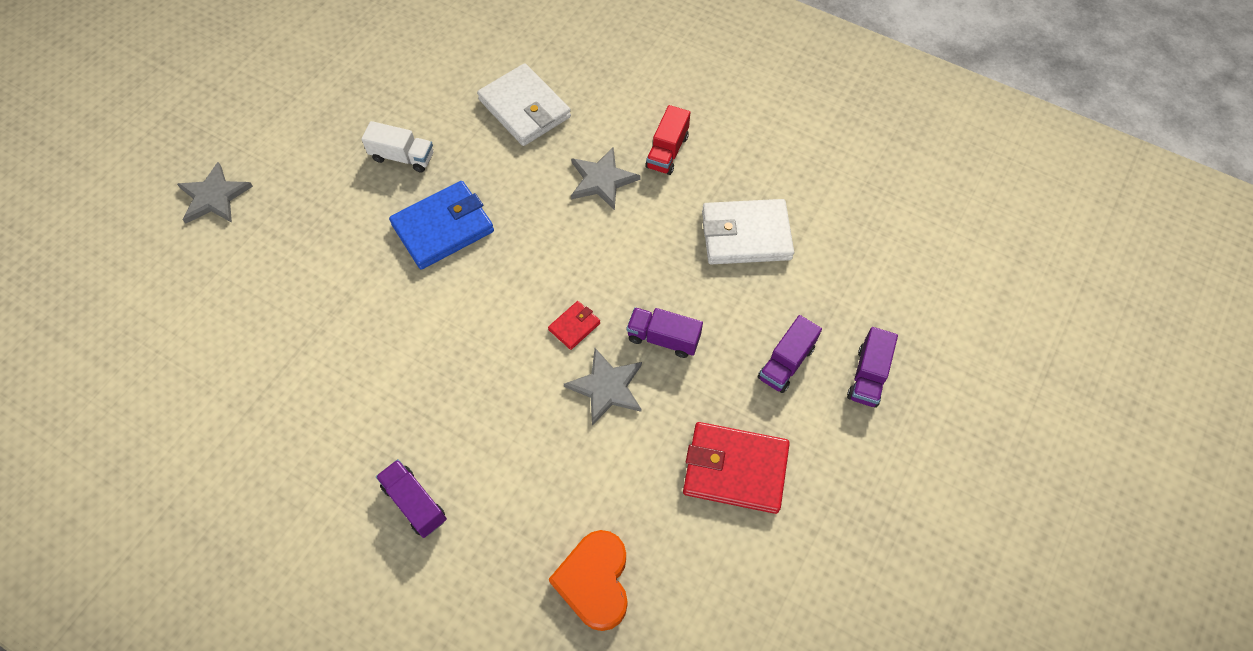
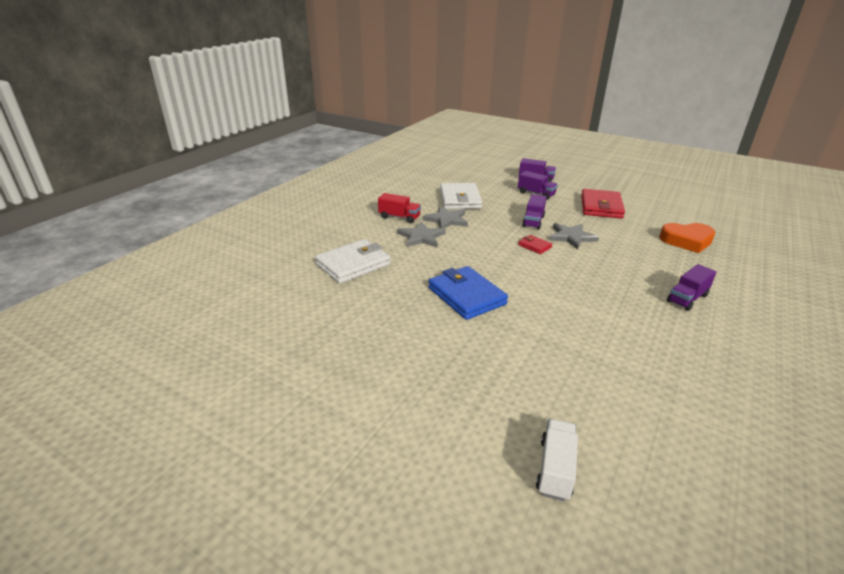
camera: 90 degrees left, 30 degrees down
grey star [177,162,253,224] -> grey star moved to [423,206,468,228]
white truck [361,121,433,173] -> white truck moved to [536,419,578,501]

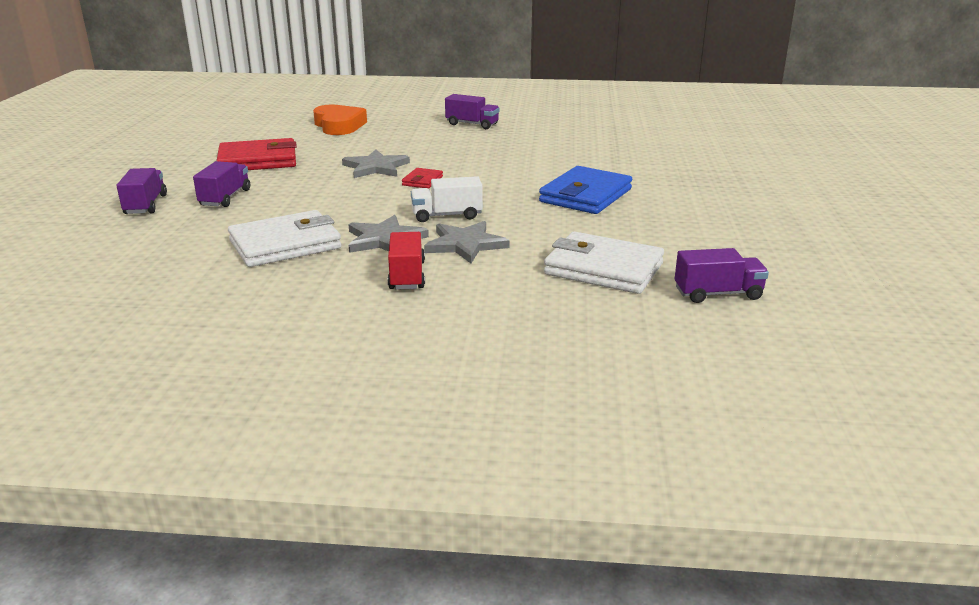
camera: 115 degrees left, 5 degrees down
purple truck [522,194,546,230] -> purple truck moved to [675,248,769,303]
white truck [536,419,578,501] -> white truck moved to [411,176,483,222]

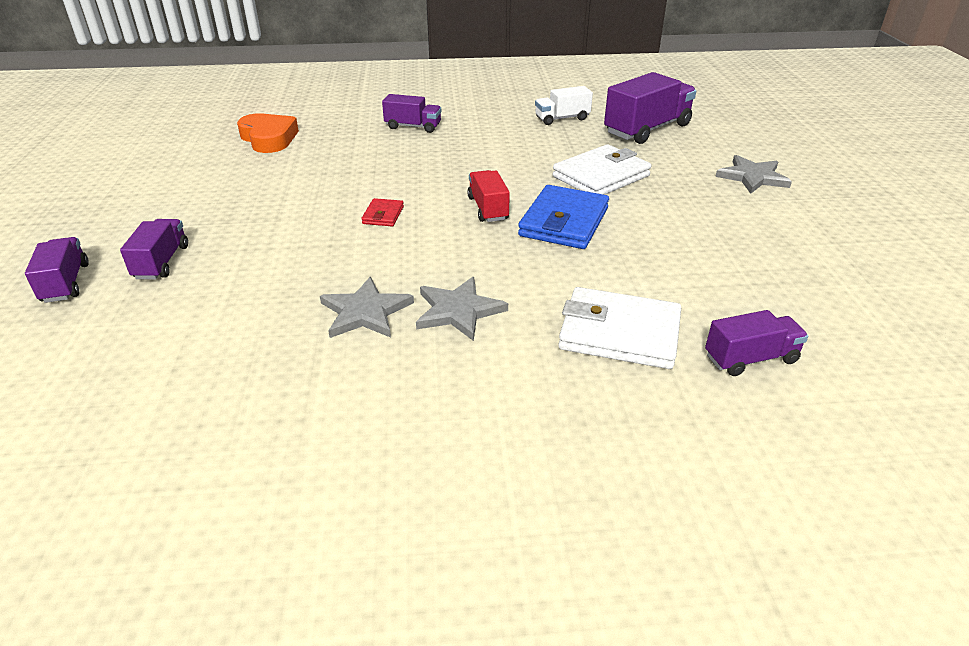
camera: 10 degrees left, 10 degrees up
red wallet [217,138,297,170] -> none
white wallet [228,210,341,267] -> white wallet moved to [553,144,651,195]
grey star [342,150,410,178] -> grey star moved to [715,155,792,194]
red truck [388,232,425,290] -> red truck moved to [467,170,510,222]
white truck [411,176,483,222] -> white truck moved to [535,86,593,125]
none -> purple truck [604,72,696,144]

